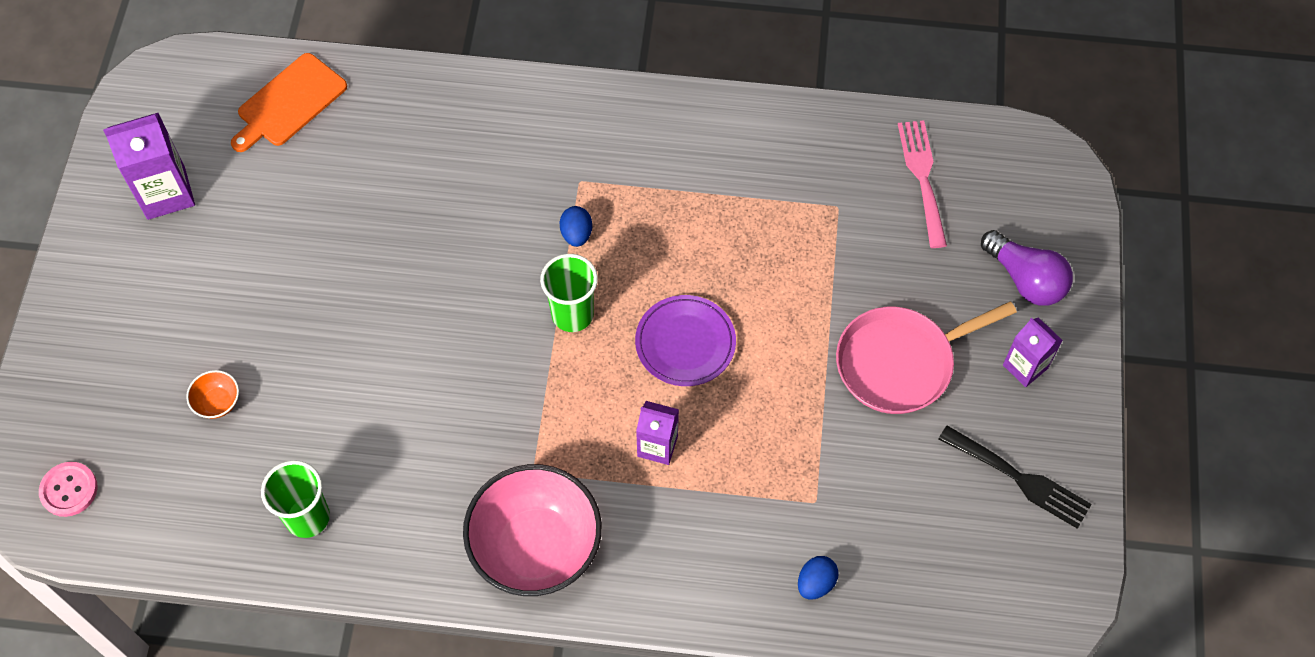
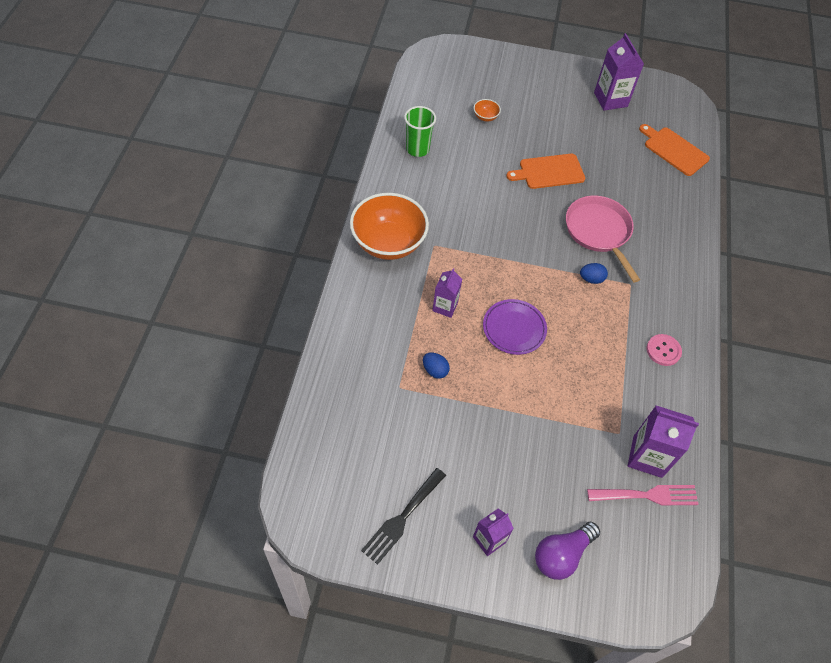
camera: 90 degrees right, 5 degrees down
pink button [39,462,97,517] -> pink button moved to [647,334,682,366]
pink bowl [463,464,602,596] -> orange bowl [350,193,429,260]
green cup [540,254,598,332] -> none
blue egg [798,556,839,600] -> blue egg moved to [423,353,450,379]
pink pan [836,301,1017,414] -> pink pan moved to [566,196,640,283]
none -> orange cutting board [506,154,585,189]
none -> purple carton [628,406,699,478]

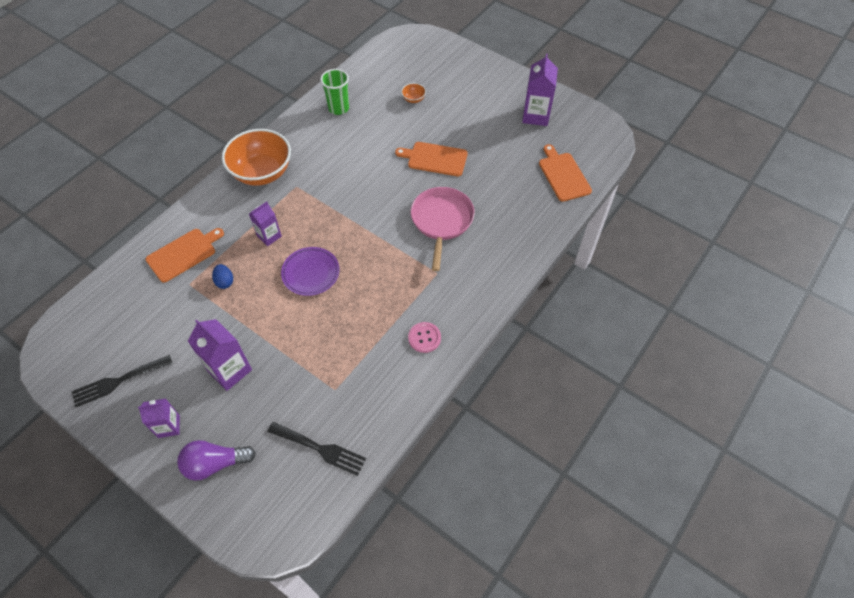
camera: 30 degrees right, 0 degrees up
blue egg [580,263,608,284] -> none
pink fork [587,485,699,506] -> black fork [267,422,366,476]
purple carton [628,406,699,478] -> purple carton moved to [188,319,252,391]
none -> orange cutting board [146,228,224,283]

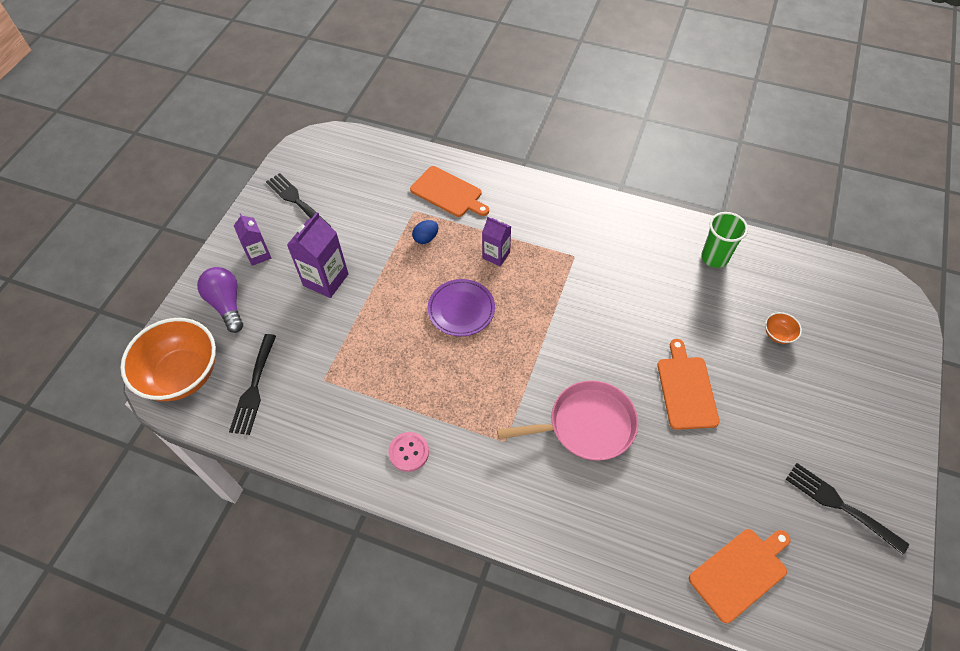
camera: 75 degrees right, 0 degrees up
orange bowl [222,129,291,186] -> orange bowl moved to [120,318,216,401]
purple carton [522,54,558,126] -> black fork [786,463,909,554]

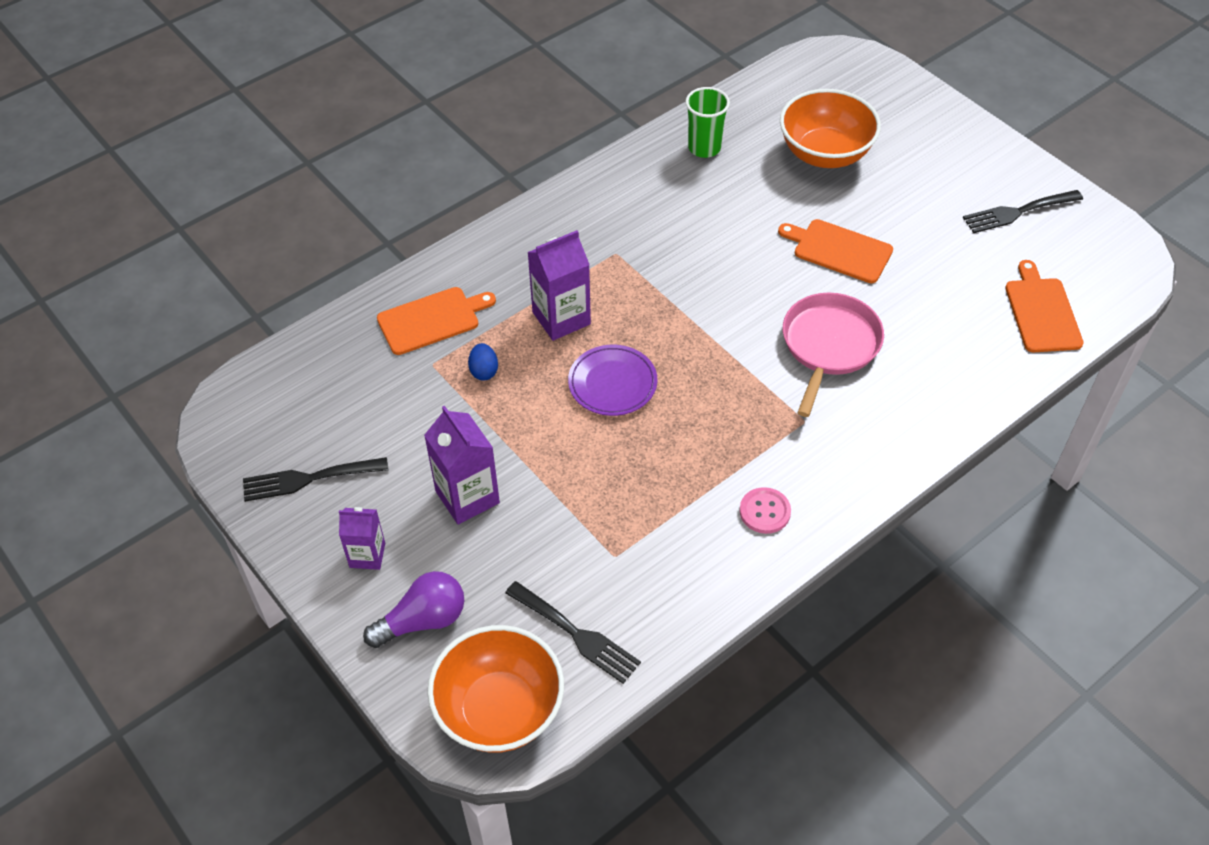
camera: 60 degrees left, 5 degrees down
purple light bulb [197,267,243,333] -> purple light bulb turned 150 degrees clockwise [363,571,464,648]
purple carton [482,217,511,266] -> purple carton [527,230,591,341], size x1.58
orange bowl [765,312,802,344] -> orange bowl [780,89,881,168], size x2.50

